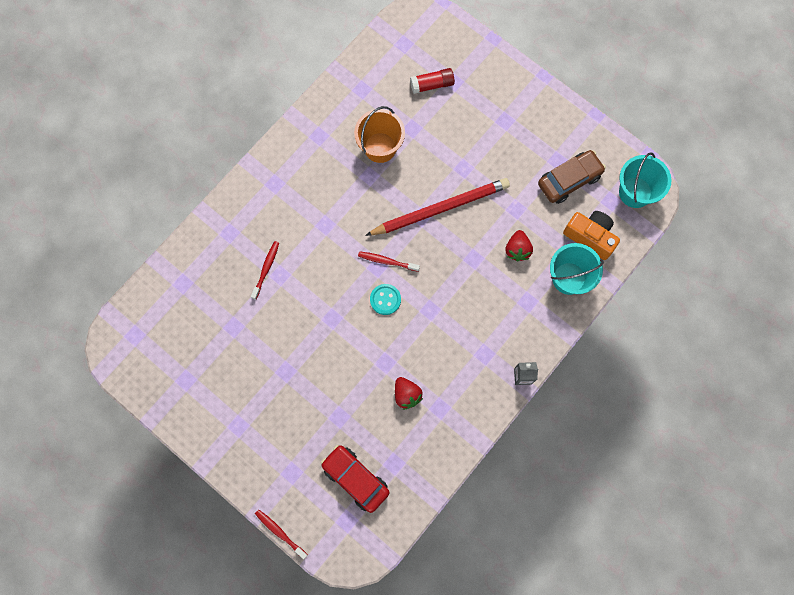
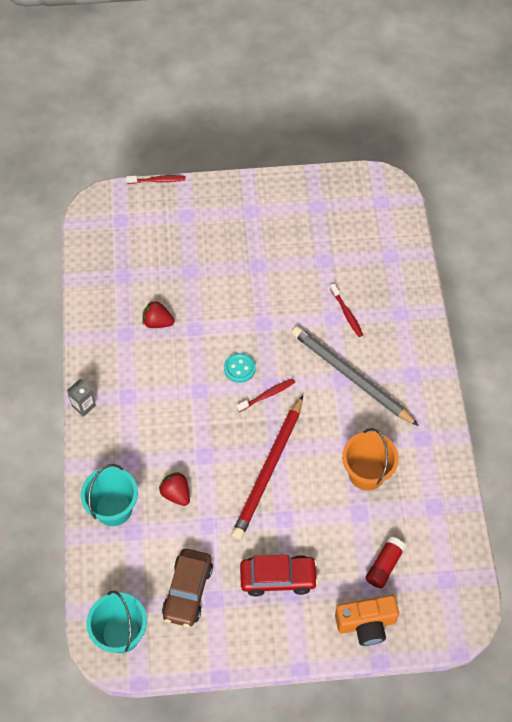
camera: 135 degrees right, 15 degrees down
red car [321,445,390,513] -> red car moved to [240,555,318,596]
orange camera [563,211,620,260] -> orange camera moved to [335,595,399,646]
none -> grey pencil [292,326,419,426]

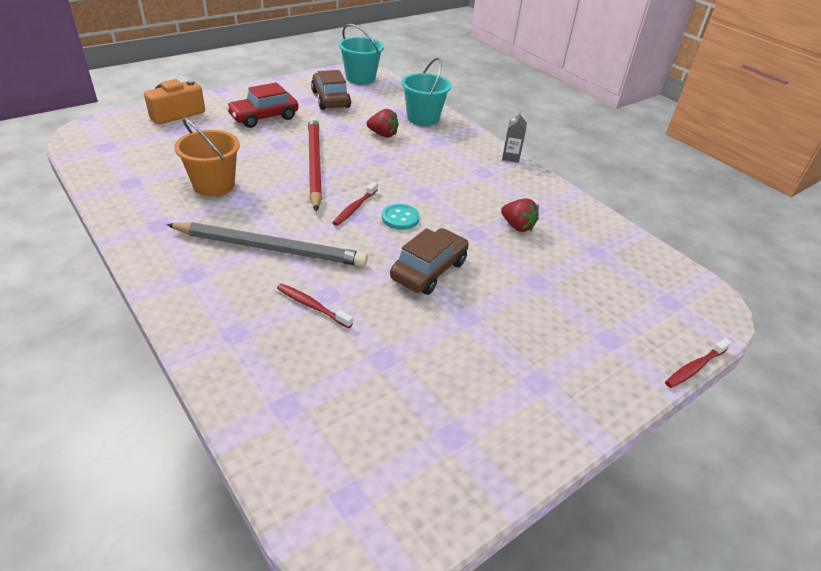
camera: 145 degrees right, 20 degrees down
red strawberry [142,300,175,328] -> red strawberry turned 60 degrees clockwise [501,198,539,232]
red glue stick [366,536,406,588] -> none
none -> brown car [390,228,469,295]

